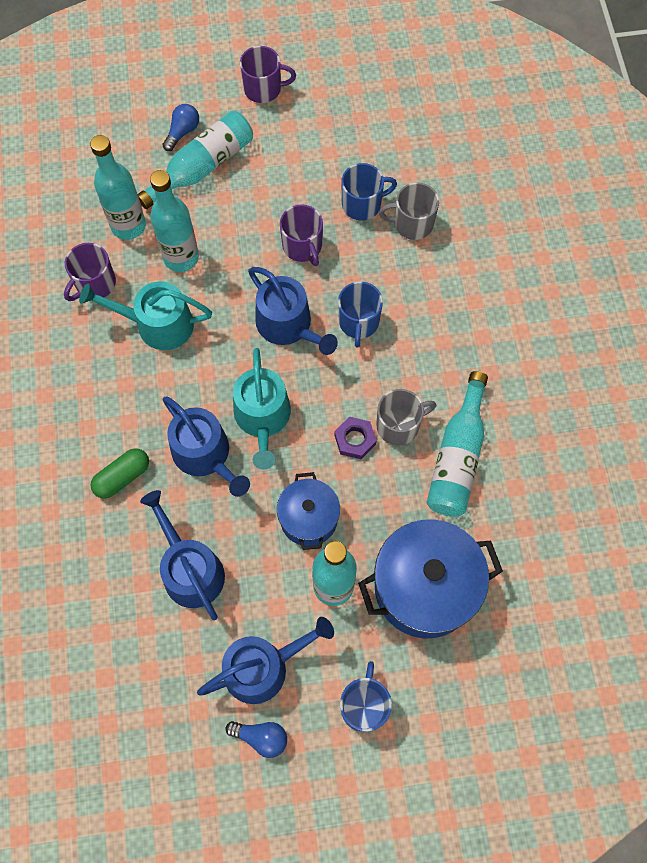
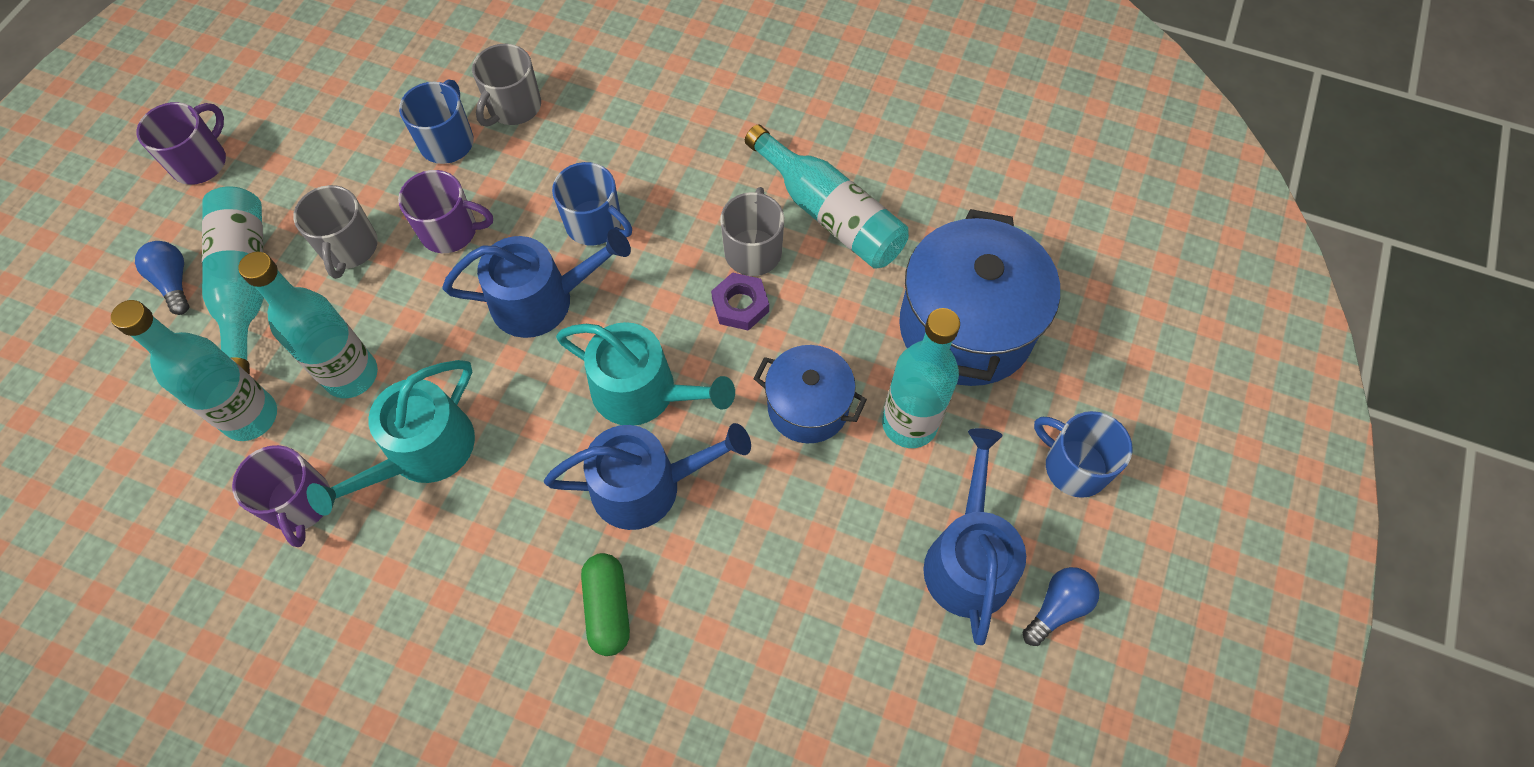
camera: 60 degrees left, 5 degrees down
blue watering can [140,490,225,620] -> none
none -> grey mug [293,185,378,279]

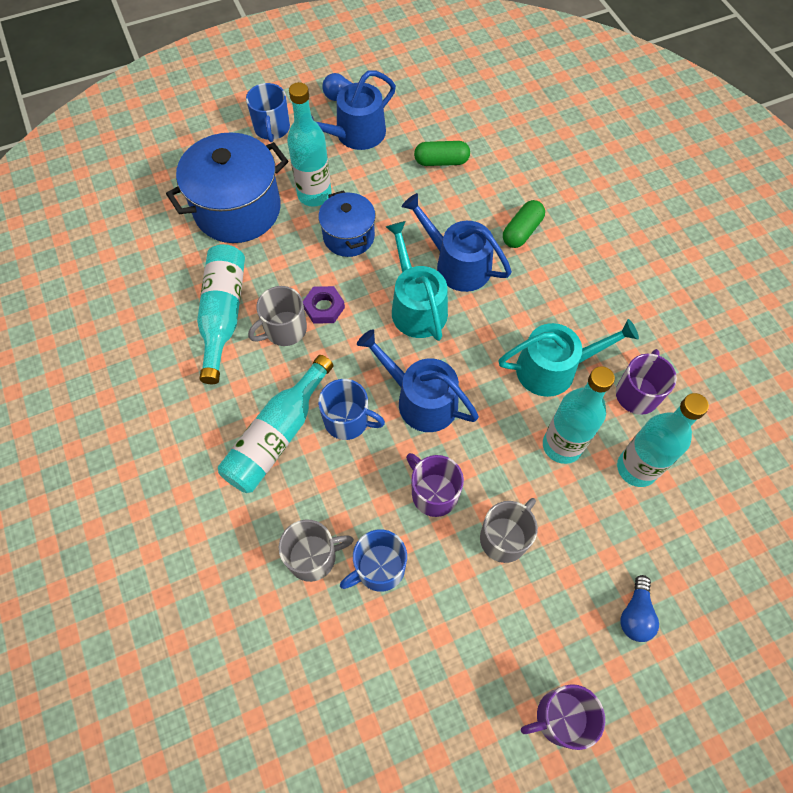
camera: 135 degrees left, 0 degrees up
turquoise bottle [202,186,264,375] -> turquoise bottle moved to [218,355,333,493]
blue mug [552,162,632,246] -> blue mug turned 120 degrees clockwise [318,379,385,440]
none -> green capsule [414,141,470,166]

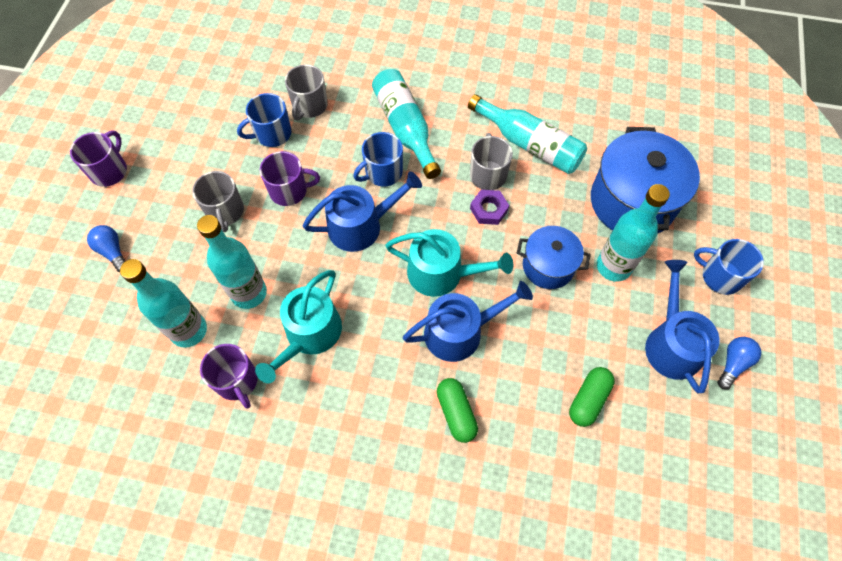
camera: 125 degrees right, 0 degrees up
blue mug [340,529,407,592] -> blue mug turned 120 degrees counterclockwise [237,93,291,147]

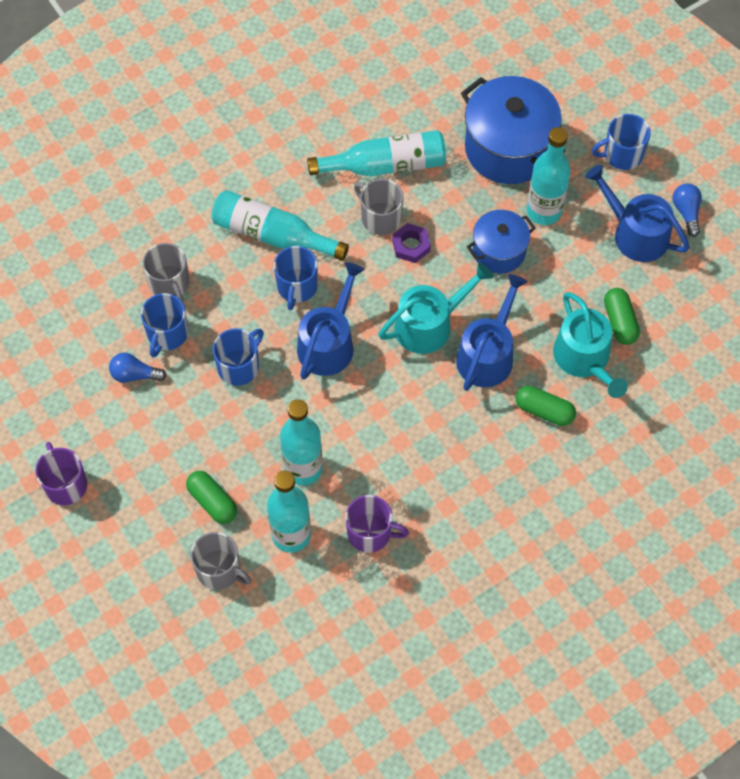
camera: 45 degrees left, 0 degrees up
blue light bulb [87,225,125,272] -> blue light bulb moved to [109,353,166,383]
grey mug [192,171,244,232] -> grey mug moved to [191,532,252,590]
turquoise watering can [255,270,342,383] -> turquoise watering can moved to [553,292,628,398]
purple mug [259,151,320,206] -> blue mug [213,328,264,386]
none -> green capsule [186,471,237,524]

